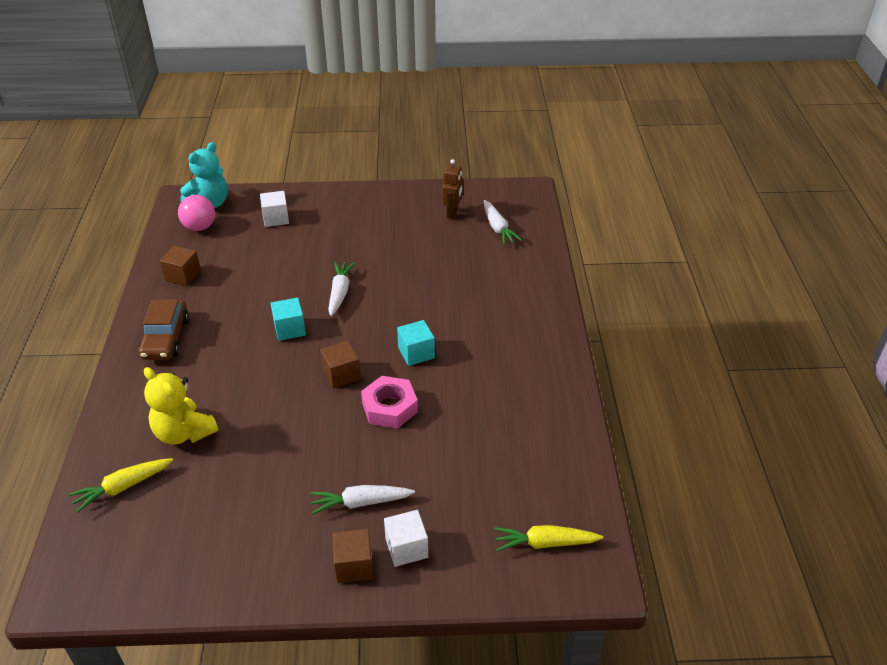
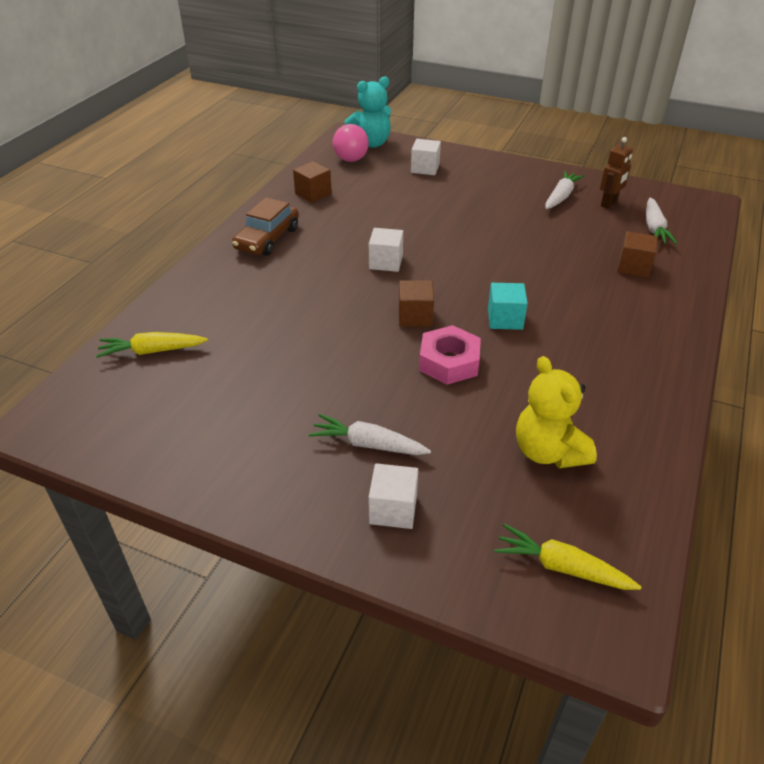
camera: 25 degrees right, 0 degrees up
yellow teddy bear [144,367,218,445] -> yellow teddy bear moved to [516,356,597,468]
turquoise cube [270,298,306,341] -> white cube [369,228,403,272]
white carrot [328,262,355,316] -> white carrot moved to [545,171,584,209]
brown cube [333,529,373,583] -> brown cube moved to [618,231,658,278]

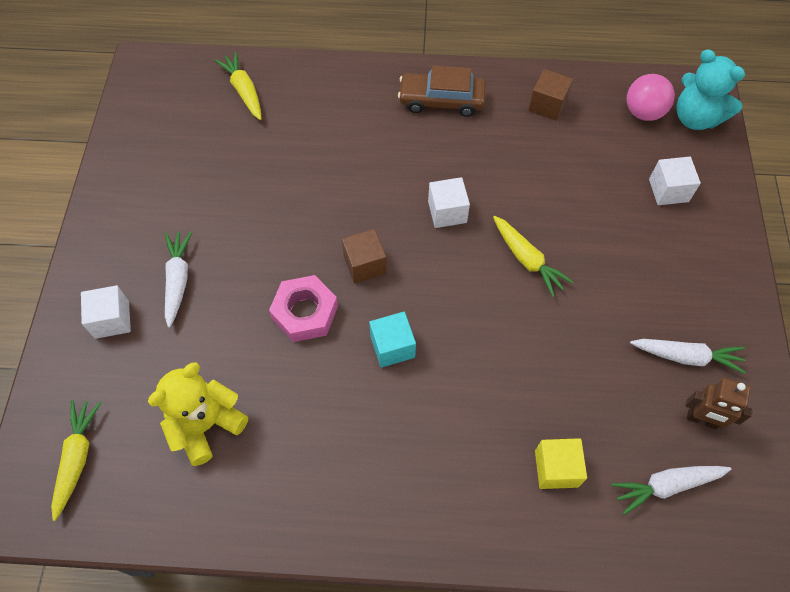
camera: 70 degrees right, 20 degrees up
brown cube [618,231,658,278] -> yellow cube [535,438,587,489]
none -> yellow carrot [493,216,573,297]

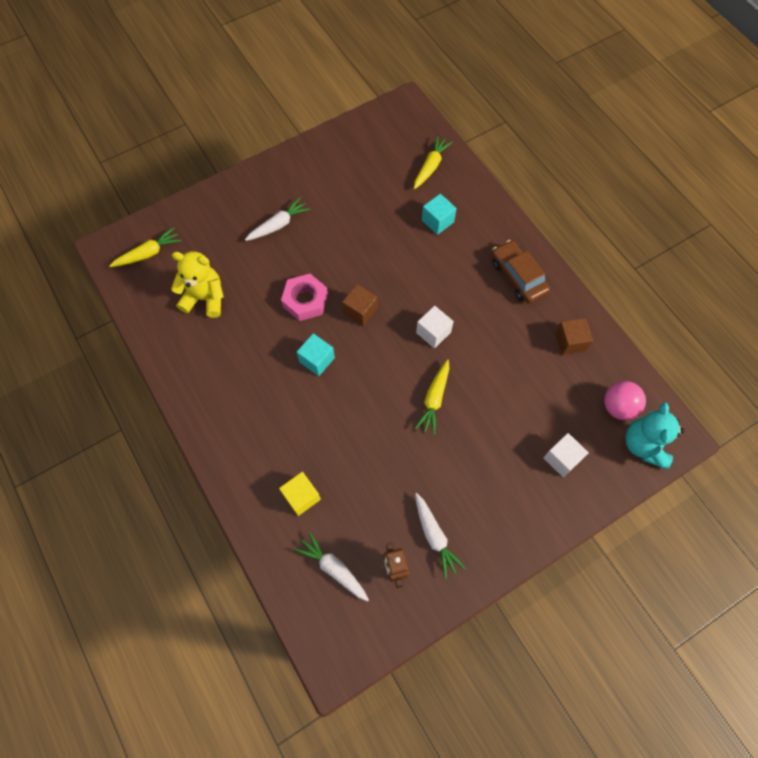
camera: 55 degrees right, 5 degrees up
white cube [81,285,131,339] -> none
none -> turquoise cube [422,194,457,235]

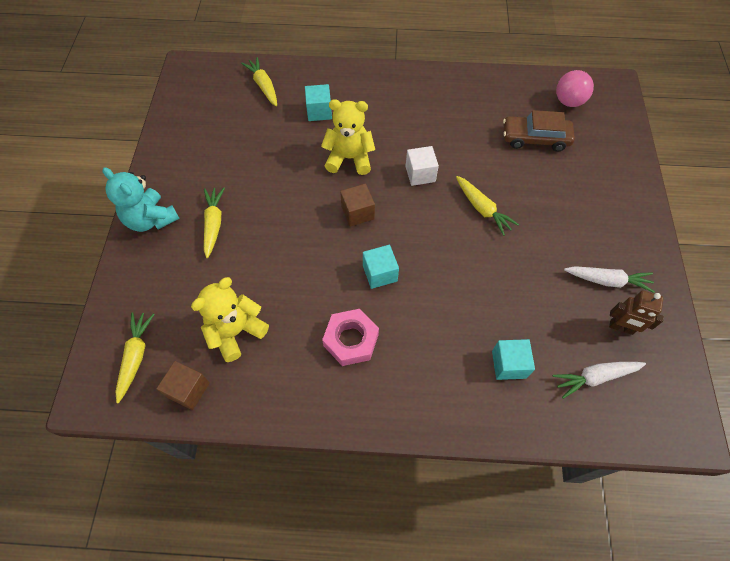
camera: 55 degrees left, 5 degrees down
white carrot [245,197,311,241] -> yellow carrot [204,187,225,258]
yellow cube [279,472,321,516] -> turquoise cube [492,339,535,380]
pink nut [281,274,328,321] -> pink nut moved to [322,309,379,366]
brown car [492,240,550,304] -> brown car moved to [503,110,575,152]
white cube [543,433,589,477] -> none
brown cube [555,318,593,355] -> brown cube moved to [156,361,210,410]
turquoise teddy bear [625,402,685,469] -> turquoise teddy bear moved to [102,167,180,232]
none -> yellow teddy bear [321,99,375,175]

